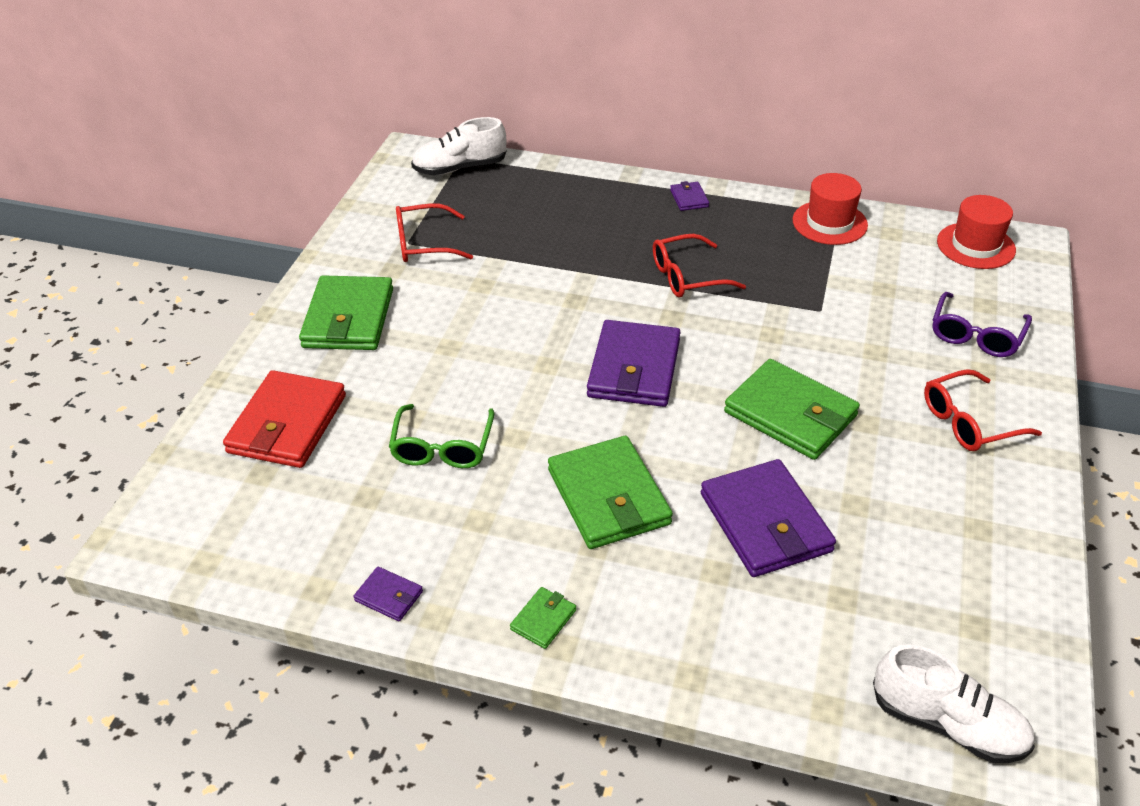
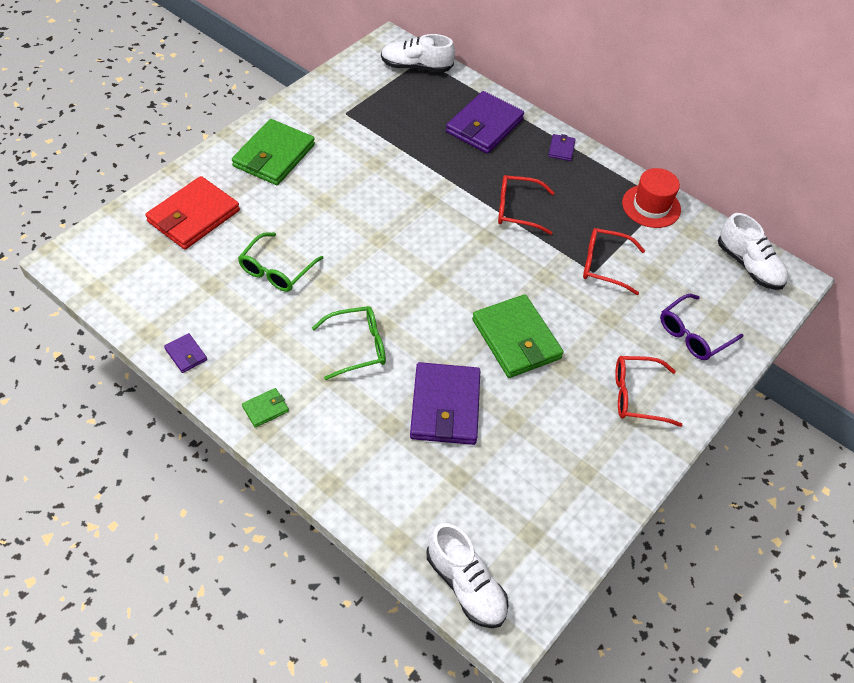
camera: 20 degrees right, 10 degrees up
red glasses [396,204,473,262] -> red glasses moved to [583,228,645,295]
green wallet [548,436,673,549] -> green glasses [312,306,386,380]
purple wallet [587,320,680,407] -> purple wallet moved to [446,91,524,154]
red hat [937,195,1016,269] -> white shoe [718,213,788,290]

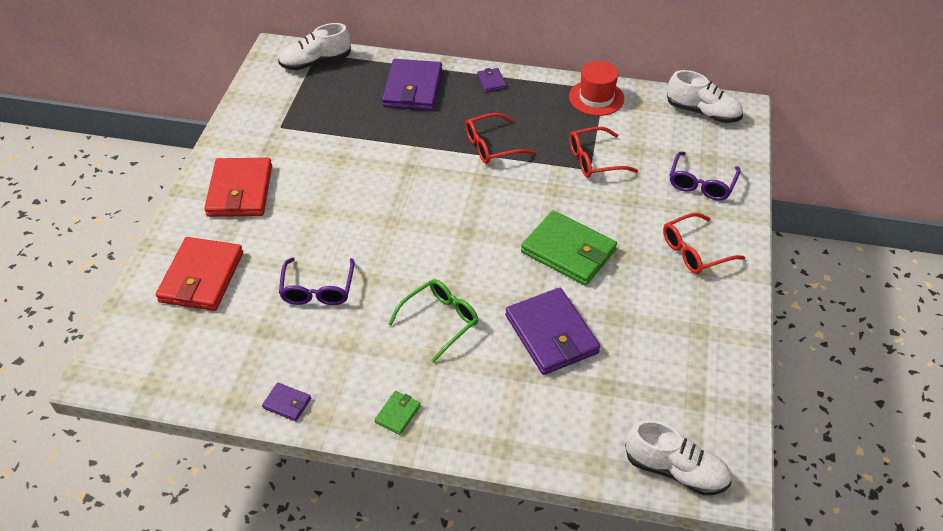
camera: 25 degrees left, 5 degrees down
green wallet [232,119,315,185] -> red wallet [204,158,272,217]
green glasses [238,232,323,292] -> purple glasses [279,257,354,305]

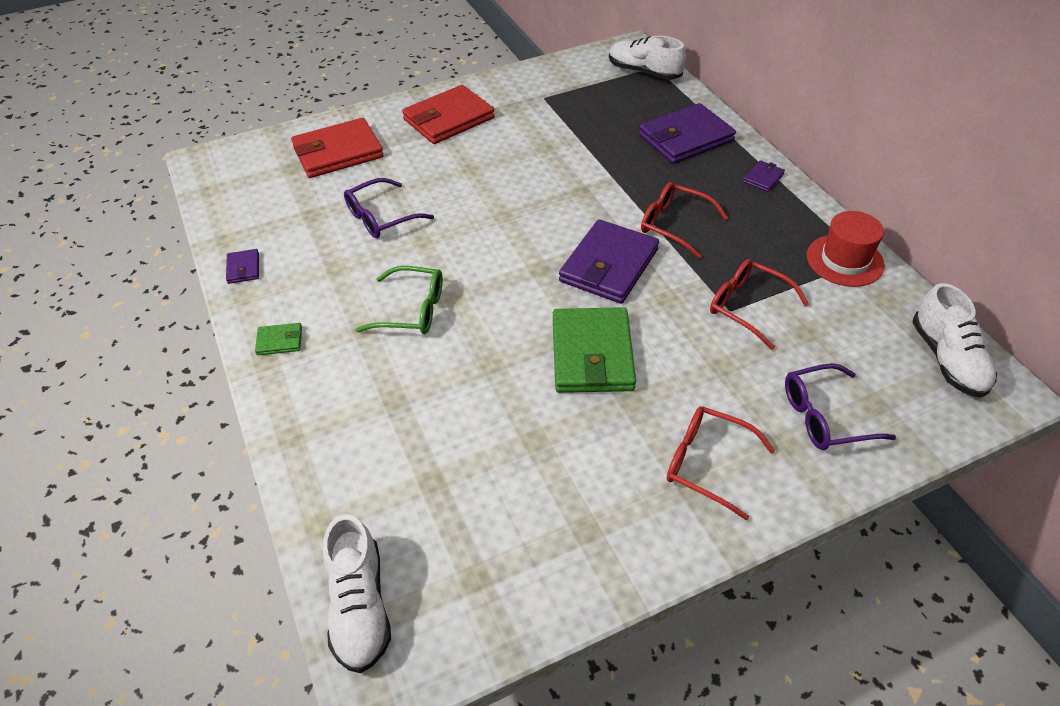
camera: 55 degrees right, 0 degrees up
purple wallet [505,288,600,375] -> purple wallet moved to [559,219,659,304]

